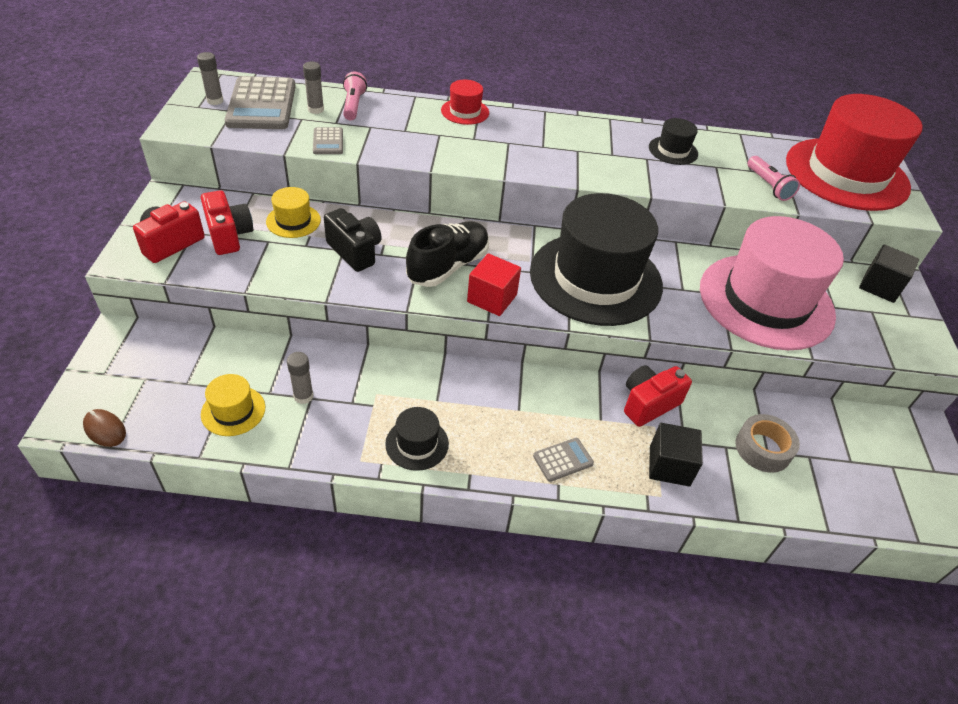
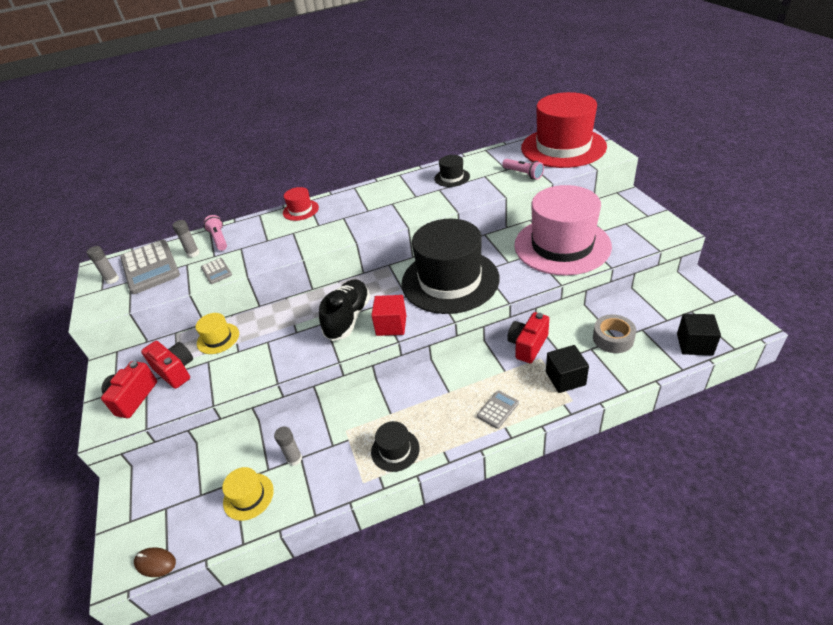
camera: 15 degrees left, 5 degrees down
black camera [324,208,382,272] -> none
black cube [859,245,919,303] -> black cube moved to [677,314,721,355]

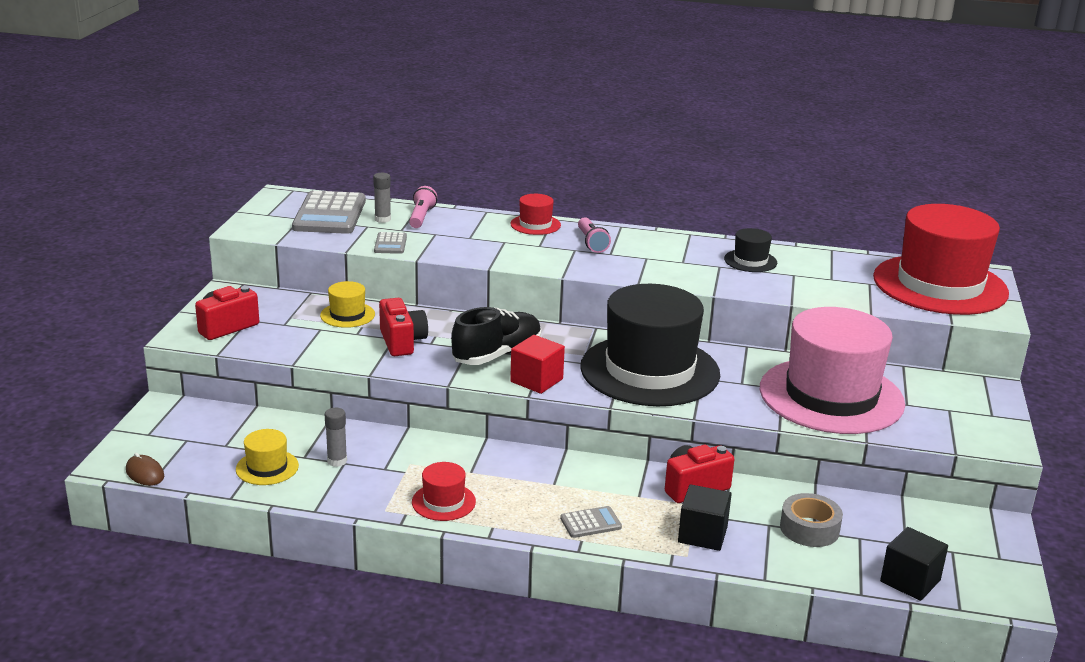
camera: 25 degrees right, 15 degrees down
grey glue stick [87,246,119,284] -> none
red camera [141,341,193,389] -> red camera moved to [379,298,428,356]
black hat [371,421,420,472] -> red hat [412,462,476,521]
pink flashlight [502,159,544,179] -> pink flashlight moved to [578,217,611,253]

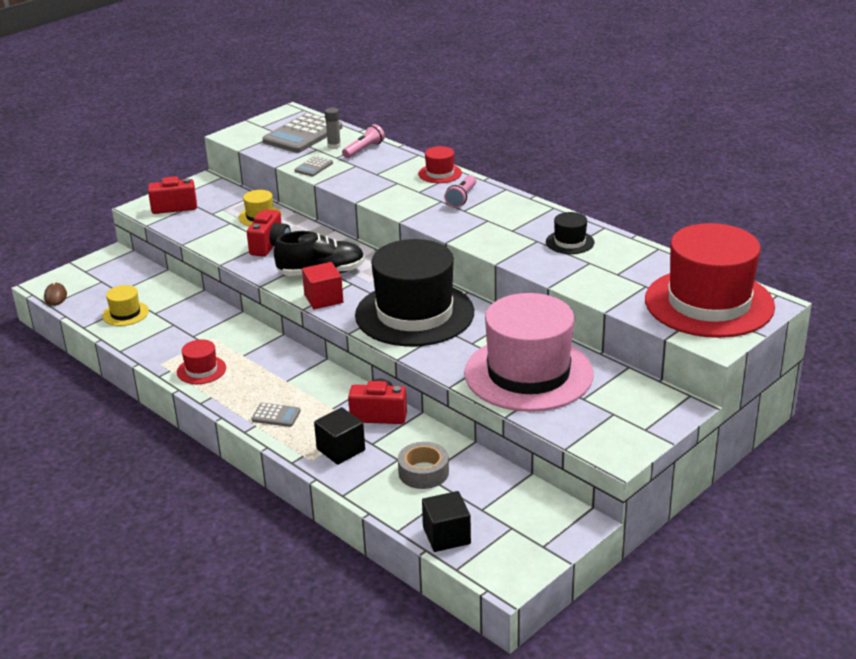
camera: 35 degrees right, 5 degrees up
grey glue stick [325,408,347,467] -> none

